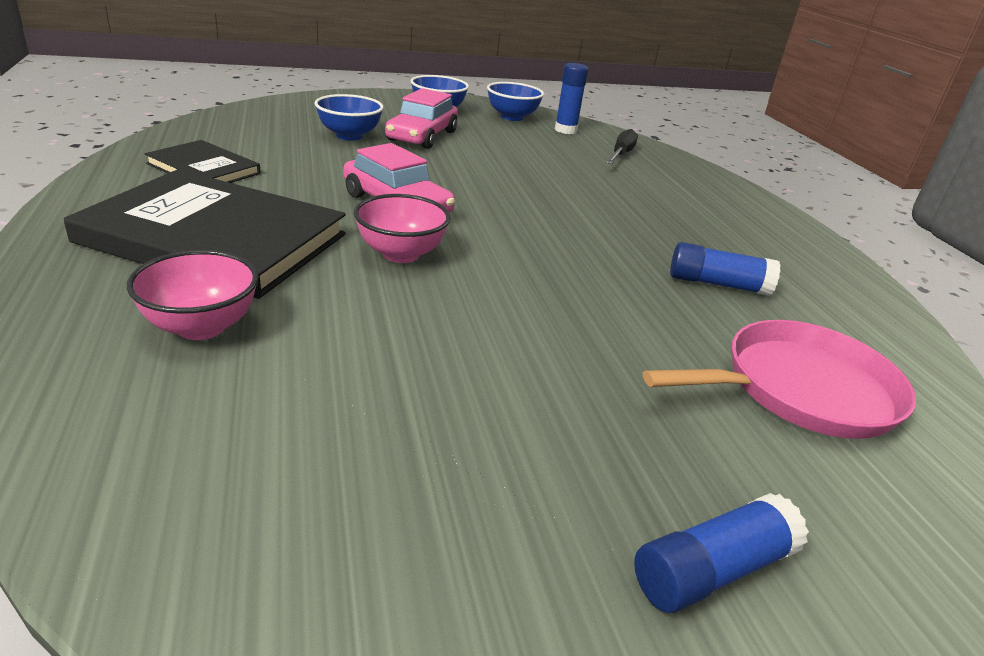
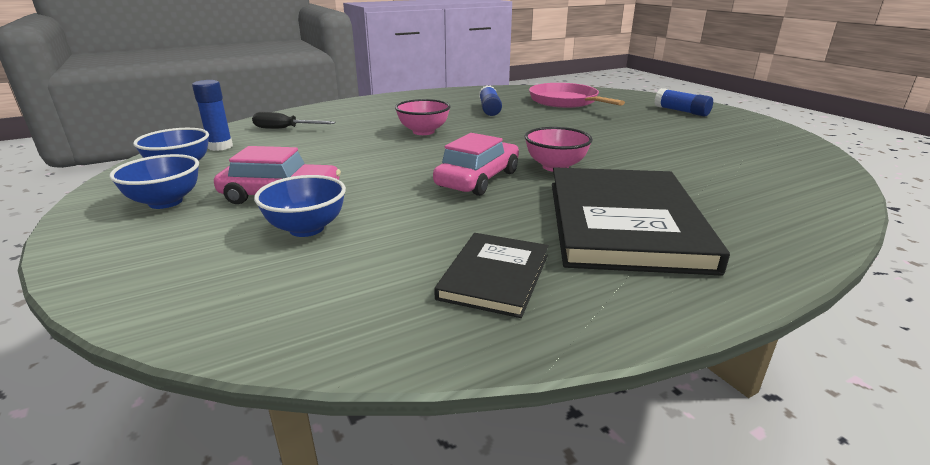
camera: 100 degrees left, 5 degrees down
pink bowl [127,250,258,340] -> pink bowl moved to [395,99,450,135]

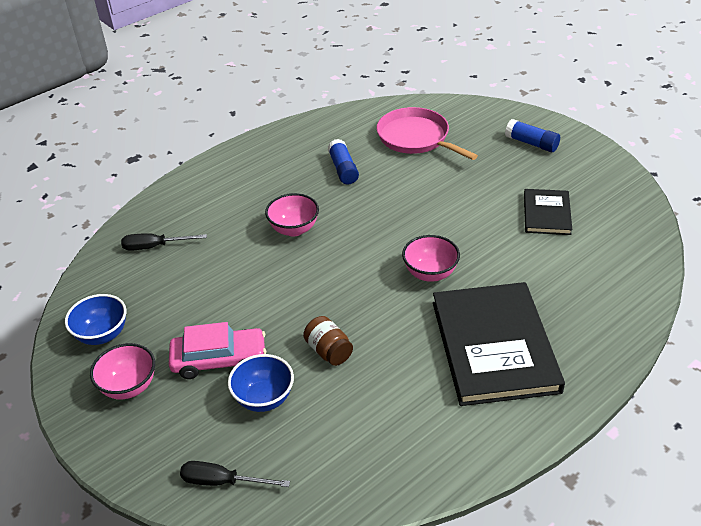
camera: 10 degrees left, 15 degrees up
blue bowl [110,154,199,209] -> pink bowl [90,343,155,399]
blue glue stick [192,80,233,151] -> none
pink car [433,133,519,196] -> none
black book [434,233,549,318] -> black book moved to [524,189,572,235]
none -> black screwdriver [180,461,290,487]
none -> brown jar [303,316,353,366]

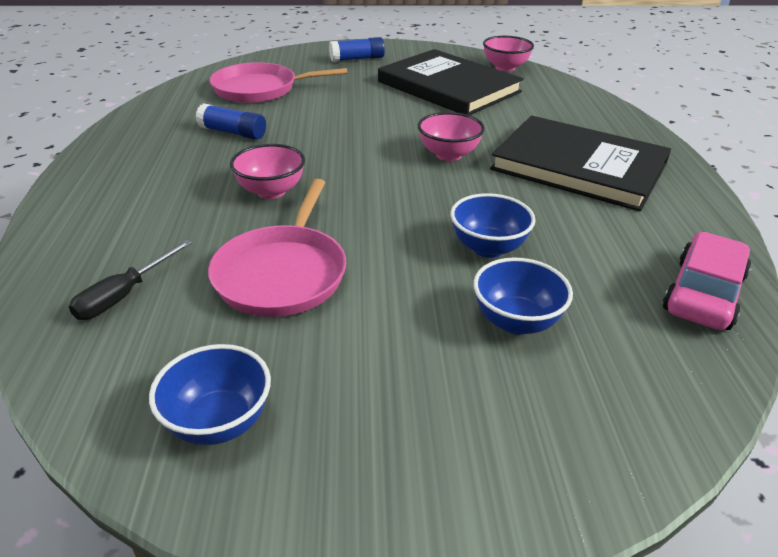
camera: 55 degrees left, 5 degrees down
pink bowl [90,343,155,399] -> pink bowl moved to [483,36,534,72]
pink car [169,322,266,379] -> pink car moved to [663,232,751,330]
black screwdriver [180,461,290,487] -> none
brown jar [303,316,353,366] -> blue bowl [451,193,536,258]
black book [524,189,572,235] -> black book [378,49,524,115], size x1.92
none -> pink pan [208,179,346,317]

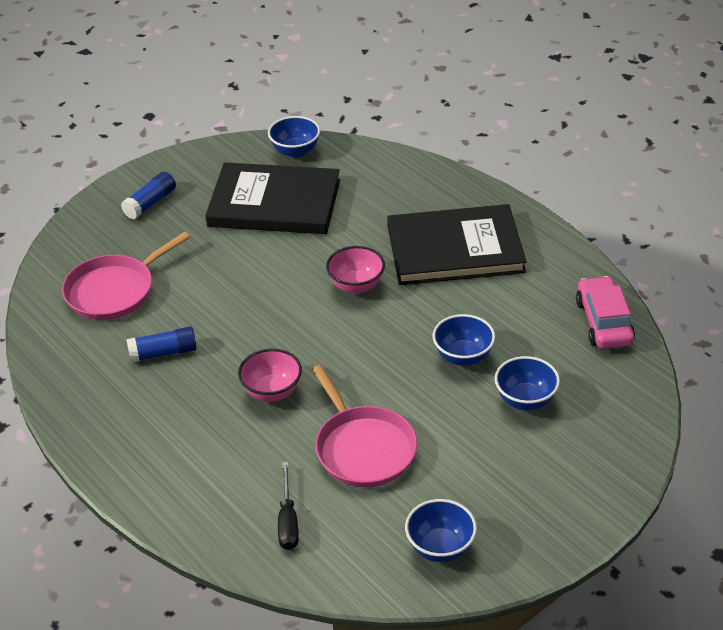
camera: 35 degrees left, 5 degrees up
pink bowl [483,36,534,72] -> blue bowl [268,116,320,158]

